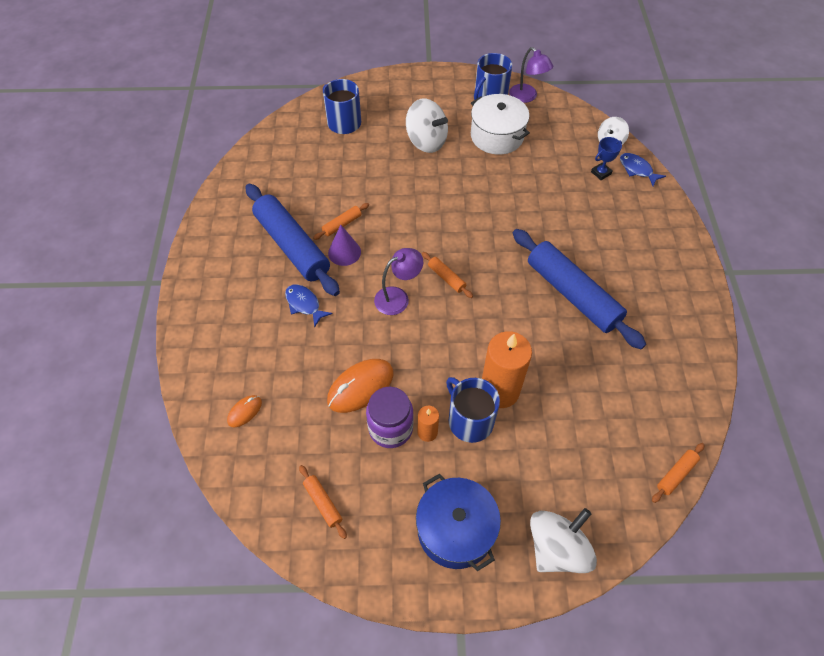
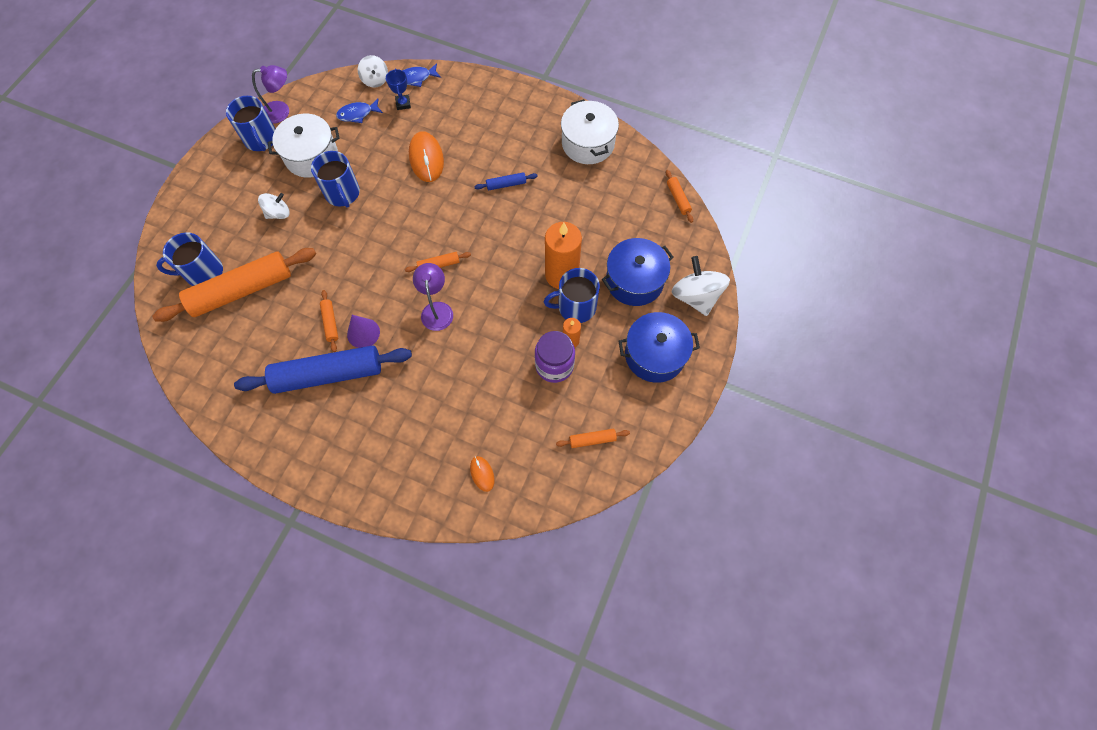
camera: 65 degrees left, 10 degrees up
blue fish [285,284,333,328] -> blue fish moved to [336,99,383,123]
orange mouse [327,359,394,413] -> orange mouse moved to [409,131,444,182]
white spinning top [406,99,448,153] -> white spinning top [258,193,290,219], size x0.60
blue rolling pin [513,229,646,349] -> blue rolling pin [474,172,538,190], size x0.42
none -> orange rolling pin [152,248,316,322]
none -> blue mug [311,151,360,208]
none -> white pot [561,99,619,164]
none -> blue pot [602,238,673,306]

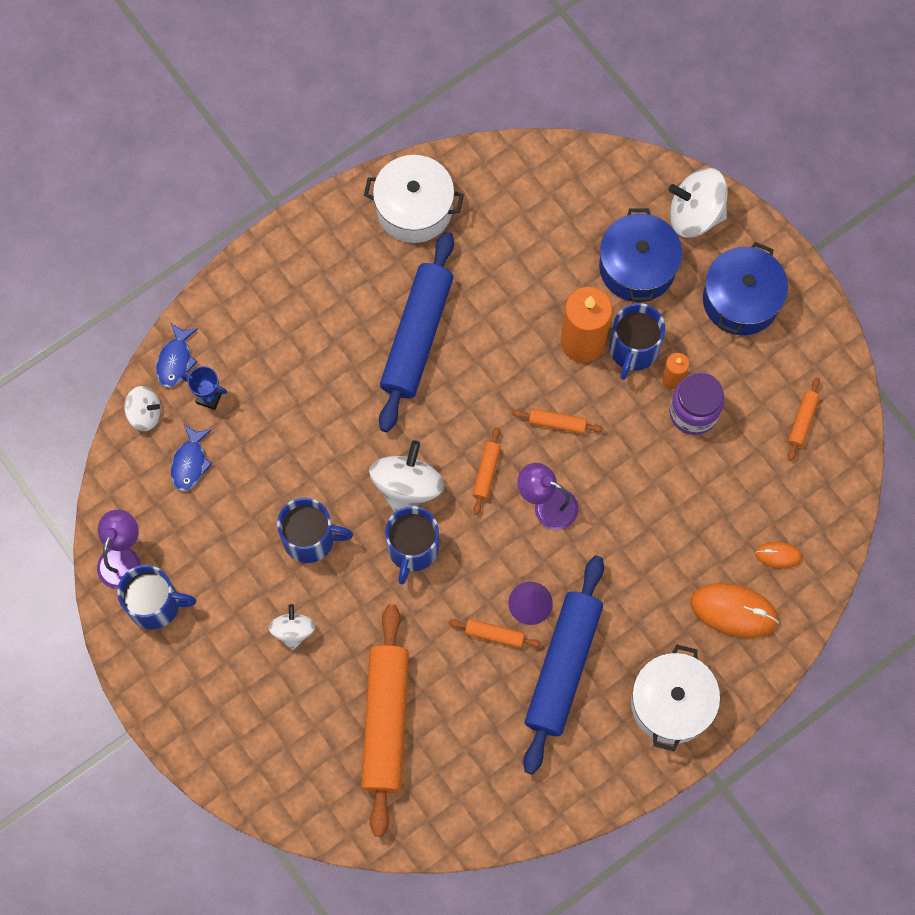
camera: 60 degrees left, 5 degrees up
blue mug [156,232,223,286] -> blue mug moved to [385,506,439,585]
white pot [267,114,340,178] -> white pot moved to [631,645,720,751]
orange mouse [409,131,444,182] -> orange mouse moved to [690,583,779,638]
blue rolling pin [474,172,538,190] -> blue rolling pin [379,231,454,432], size x2.40
orange rolling pin [666,170,693,223] -> orange rolling pin moved to [512,408,603,434]
none -> white spinning top [369,441,445,513]

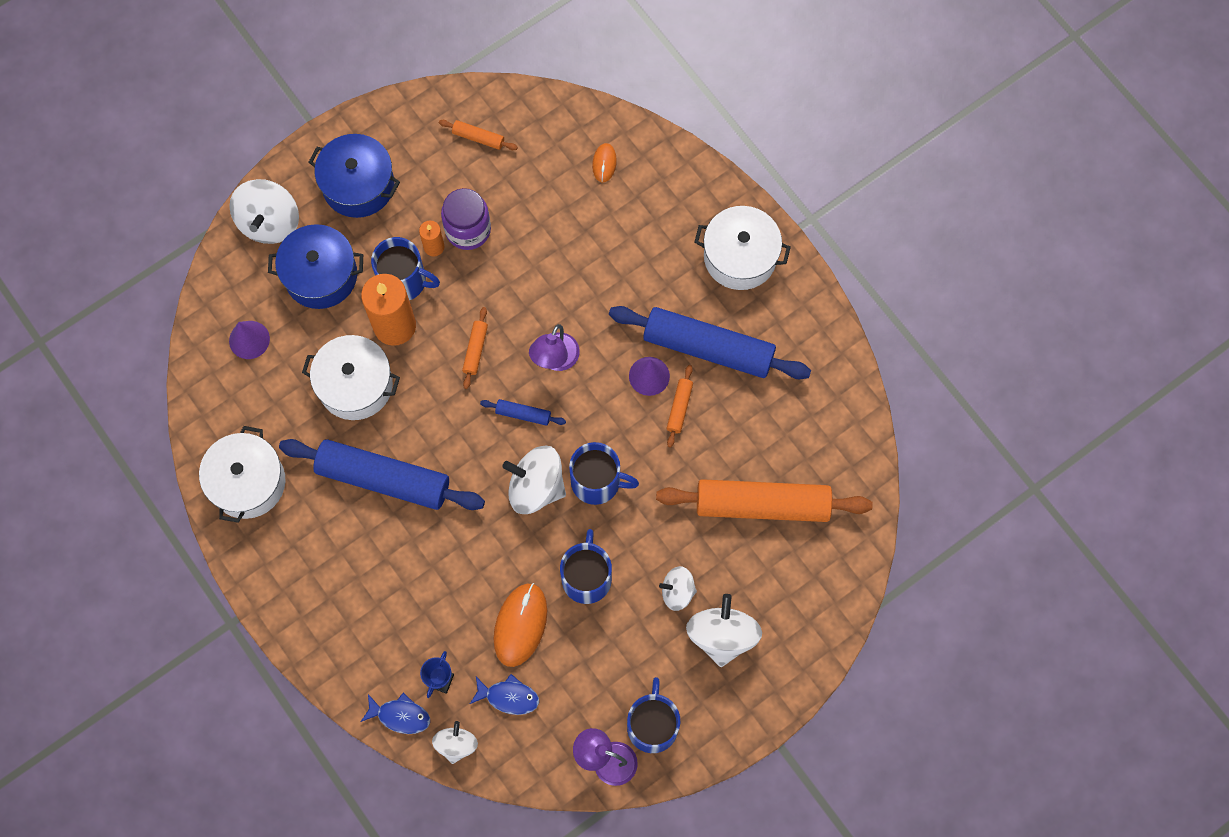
camera: 90 degrees left, 0 degrees up
orange rolling pin [473,427,501,515] -> blue rolling pin [480,399,566,426]
orange mouse [690,583,779,638] -> orange mouse moved to [493,583,547,667]
none -> purple cone [229,321,270,359]
none -> white pot [302,335,400,420]
none -> white spinning top [686,594,762,667]

